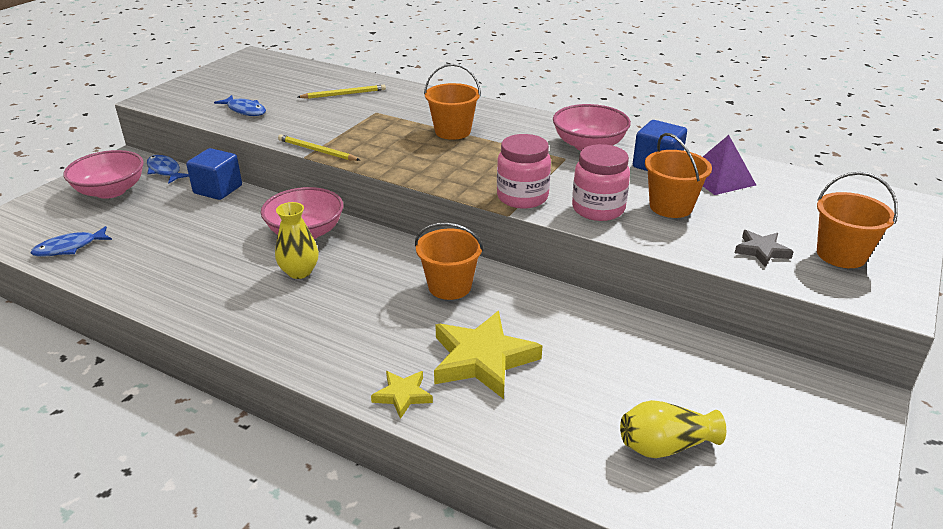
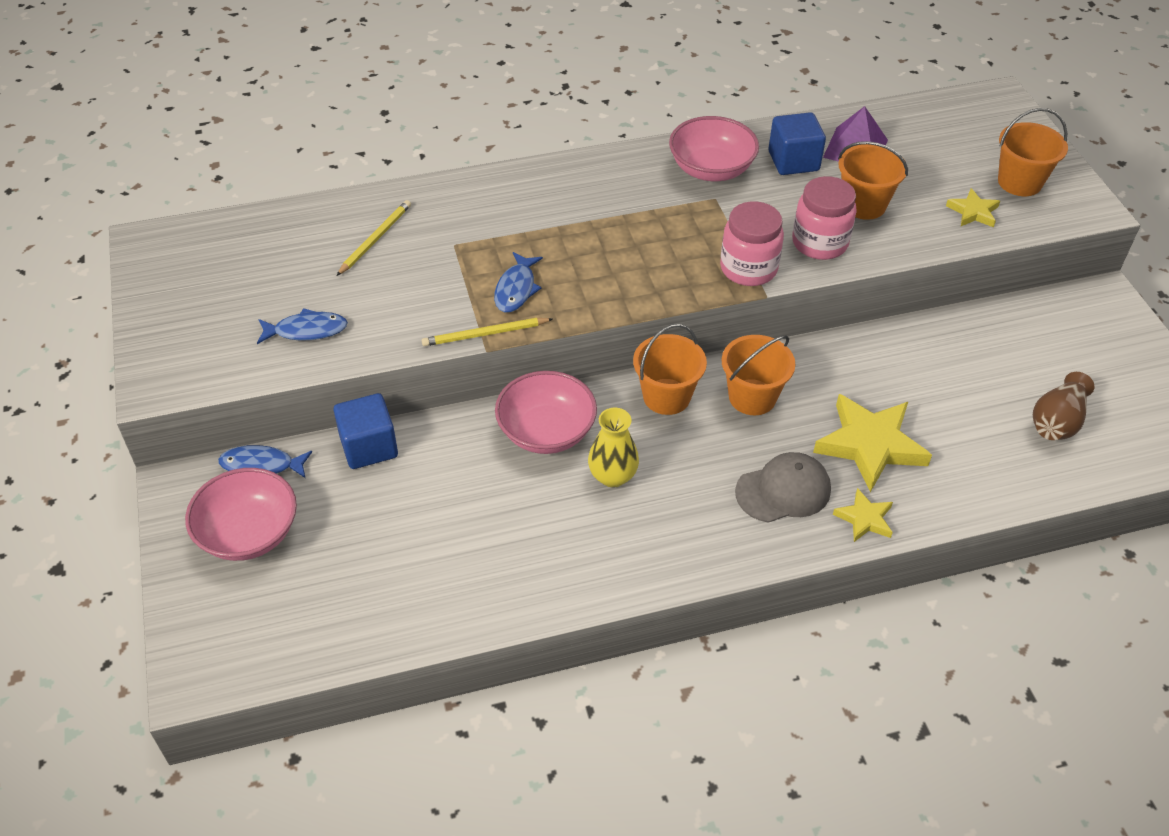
camera: 45 degrees left, 15 degrees up
blue fish [31,226,112,257] -> blue fish moved to [494,252,543,313]
orange bucket [424,64,481,140] -> orange bucket moved to [633,324,707,415]
yellow vase [620,400,726,458] -> brown vase [1033,372,1095,440]
grey star [735,230,794,267] -> yellow star [946,188,1000,228]
none -> grey cap [735,452,831,523]

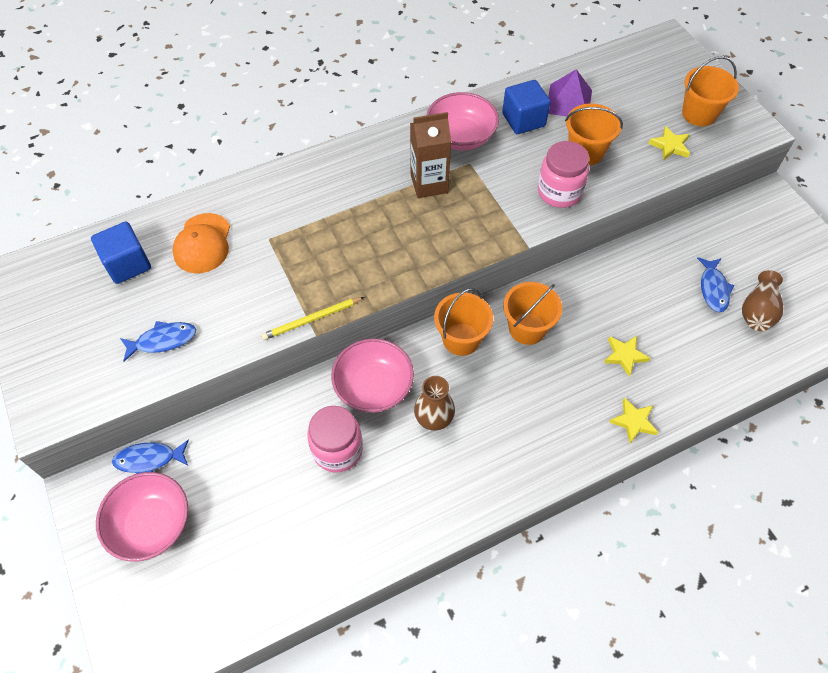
camera: 10 degrees left, 10 degrees up
blue cube [333,393,398,469] -> blue cube moved to [91,222,151,284]
yellow pencil [337,200,411,276] -> orange cap [172,213,230,273]
blue fish [494,252,543,313] -> blue fish moved to [697,257,735,313]
yellow vase [588,408,639,487] -> brown vase [414,376,455,431]
pink jar [720,201,784,286] -> pink jar moved to [307,406,363,473]
grey cap [735,452,831,523] -> none
yellow star [813,394,932,492] -> yellow star [604,336,650,376], size x0.51
none -> brown carton [410,112,451,198]

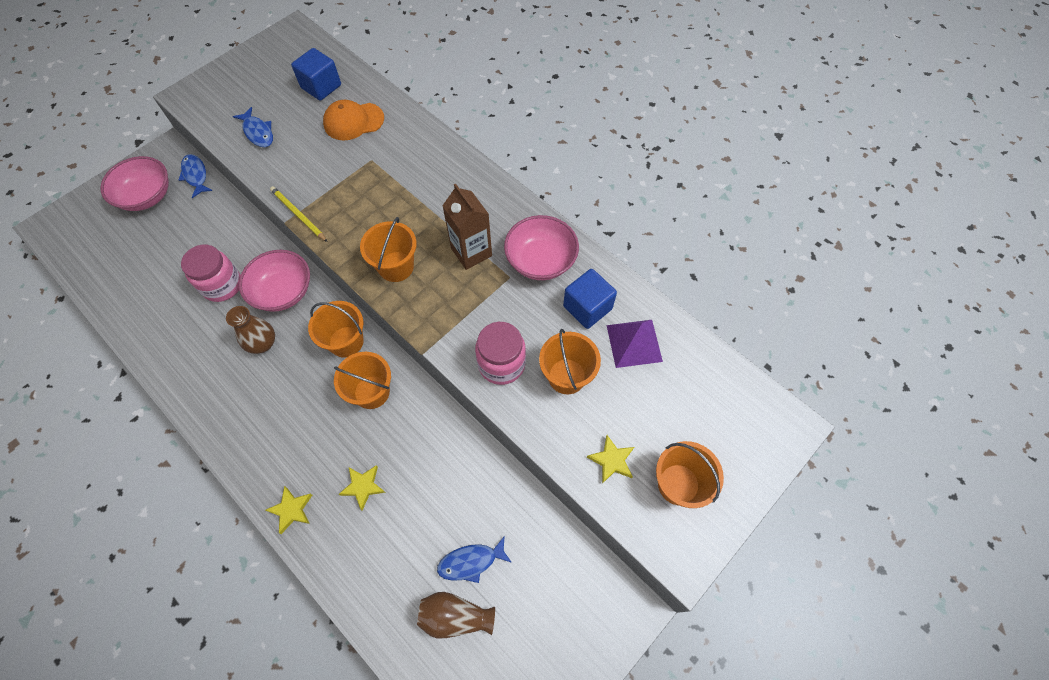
camera: 70 degrees right, 5 degrees up
none -> orange bucket [360,217,417,282]

